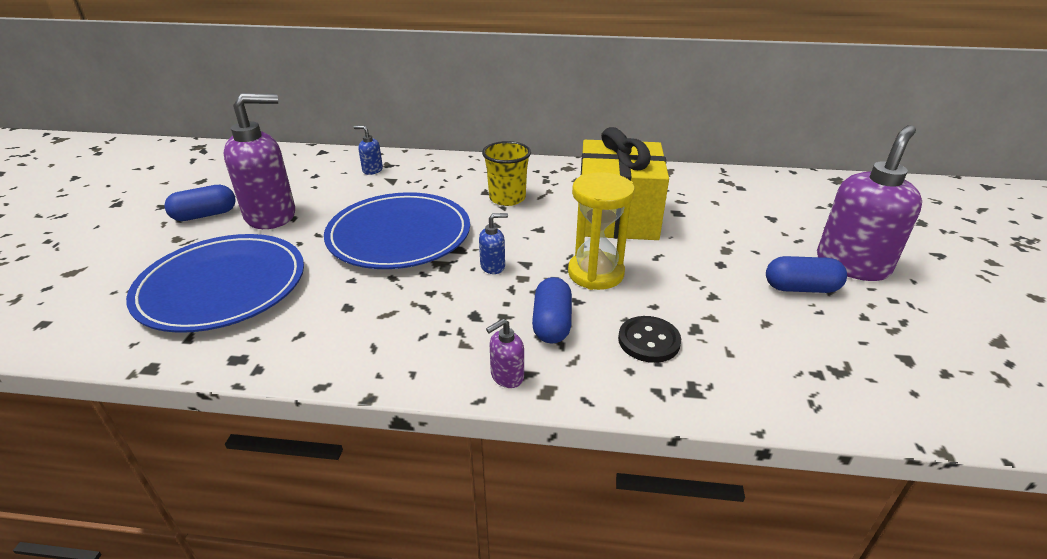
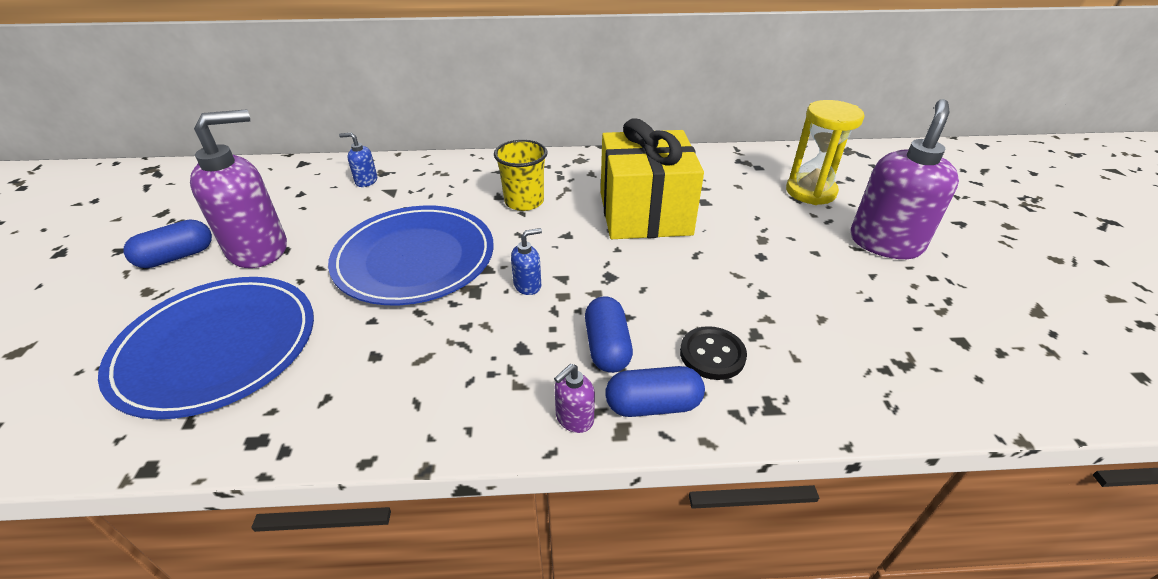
camera: 10 degrees left, 5 degrees up
yellow hourglass [568,172,635,290] -> yellow hourglass moved to [786,100,865,205]
blue capsule [766,256,847,293] -> blue capsule moved to [606,366,705,417]

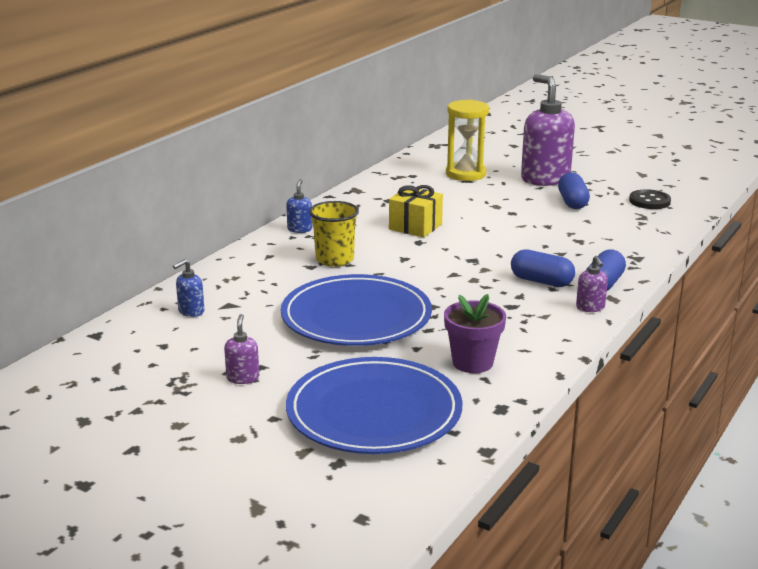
camera: 55 degrees left, 15 degrees down
blue capsule [123,220,212,268] -> blue capsule moved to [558,172,590,209]
purple soap dispenser [190,109,287,268] -> purple soap dispenser [224,314,259,384], size x0.43
blue soap dispenser [511,228,542,295] -> blue soap dispenser moved to [286,179,312,233]
yellow gift [601,118,704,239] -> yellow gift [389,185,443,237], size x0.54
black button [680,326,747,380] -> black button moved to [629,189,671,209]
none -> purple flower pot [444,294,506,373]

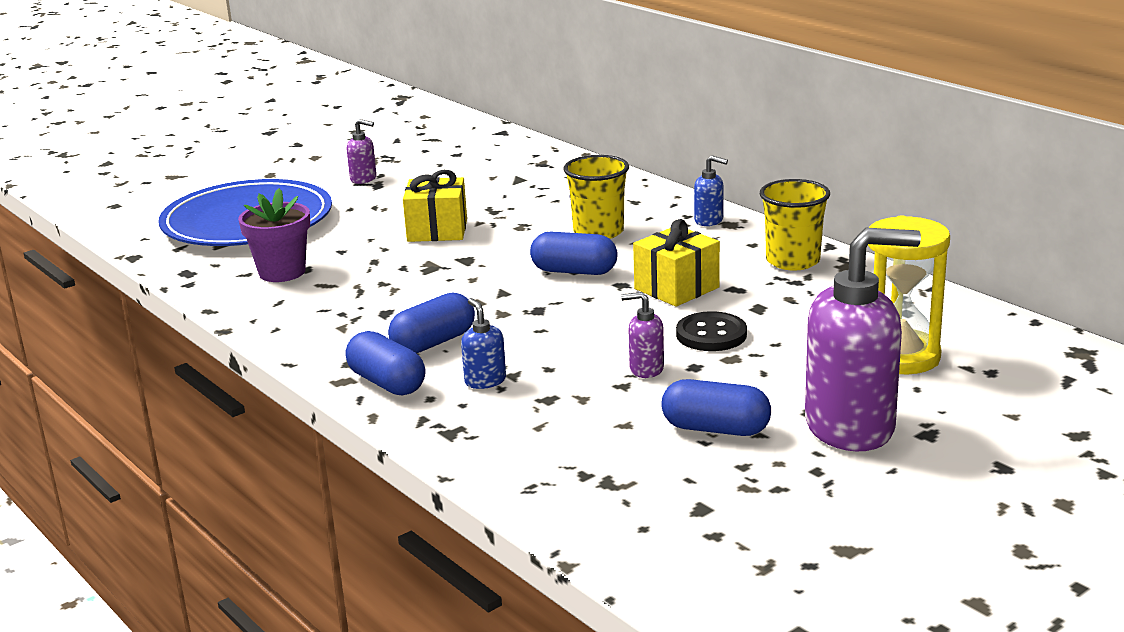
camera: 110 degrees right, 0 degrees up
blue soap dispenser [173,259,205,317] -> blue soap dispenser moved to [461,298,506,389]
blue plate [281,274,432,346] -> yellow gift [403,170,467,242]
purple soap dispenser [576,256,608,312] -> purple soap dispenser moved to [621,292,664,378]
black button [629,189,671,209] -> black button moved to [676,311,747,351]
none -> blue capsule [530,232,618,275]
none -> yellow cup [760,179,830,271]

